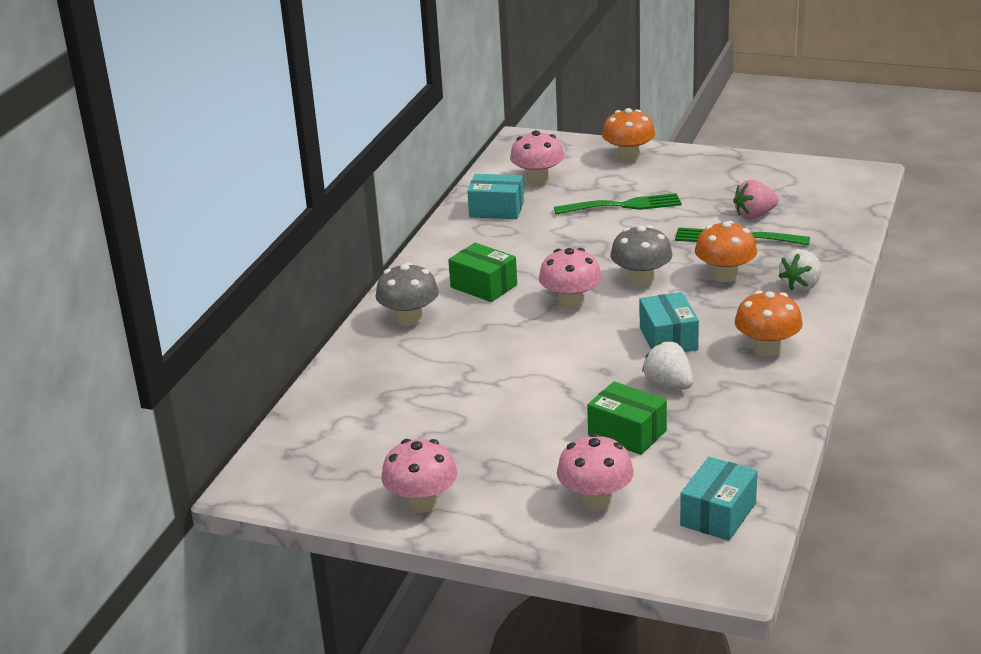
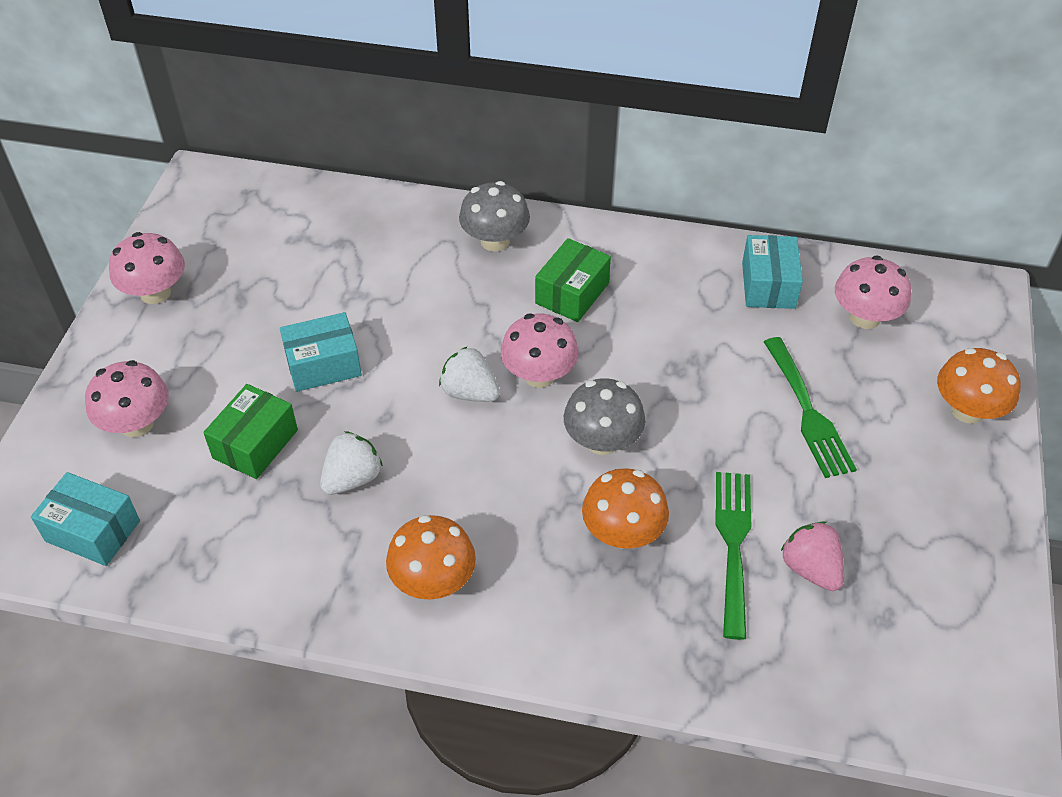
camera: 80 degrees right, 20 degrees up
turquoise box [640,292,699,352] -> turquoise box moved to [280,312,362,392]
white strawberry [778,249,822,292] -> white strawberry moved to [439,346,500,402]

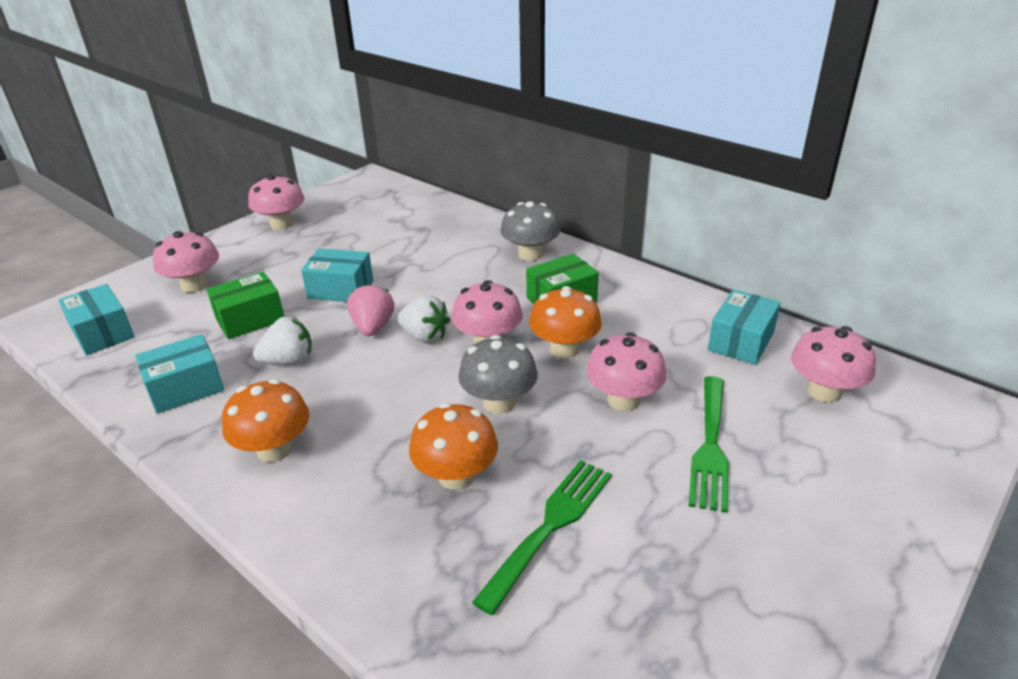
camera: 30 degrees right, 15 degrees down
white strawberry [439,346,500,402] -> white strawberry turned 150 degrees clockwise [398,296,450,343]
pink strawberry [780,521,844,591] -> pink strawberry moved to [347,283,394,336]
orange mushroom [937,348,1020,424] -> orange mushroom moved to [529,286,602,358]
none -> turquoise box [135,334,224,414]
none -> pink mushroom [586,332,666,411]

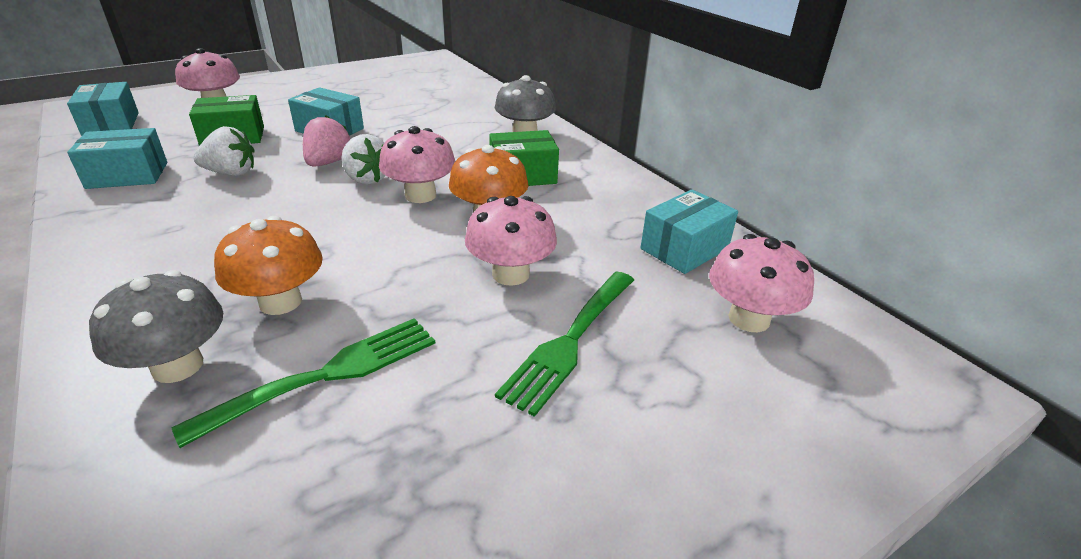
camera: 15 degrees right, 0 degrees up
orange mushroom [222,379,309,462] -> none
pink mushroom [248,174,305,230] -> none
grey mushroom [458,335,538,414] -> grey mushroom moved to [89,270,223,383]

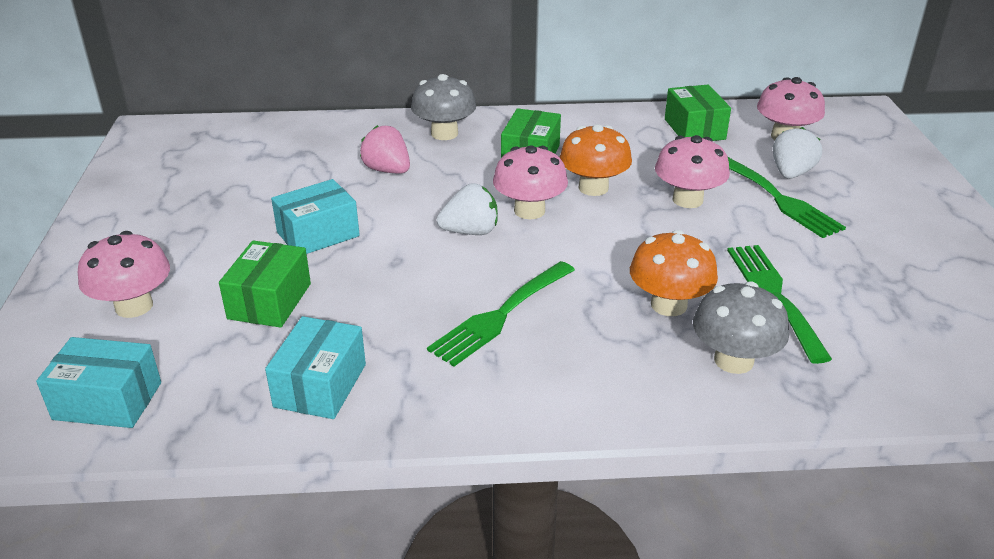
camera: 60 degrees left, 0 degrees up
white strawberry [193,126,254,176] -> white strawberry moved to [773,127,822,179]
pink strawberry [303,116,350,166] -> pink strawberry moved to [360,125,410,174]
turquoise box [640,189,738,274] -> green box [665,85,731,141]
none -> green fork [427,261,575,367]

